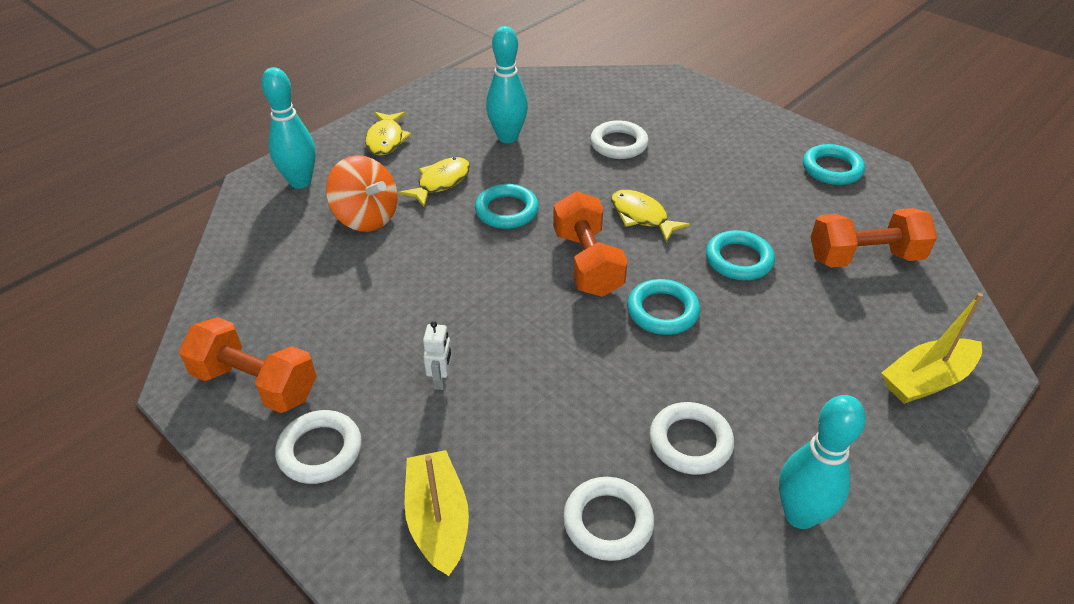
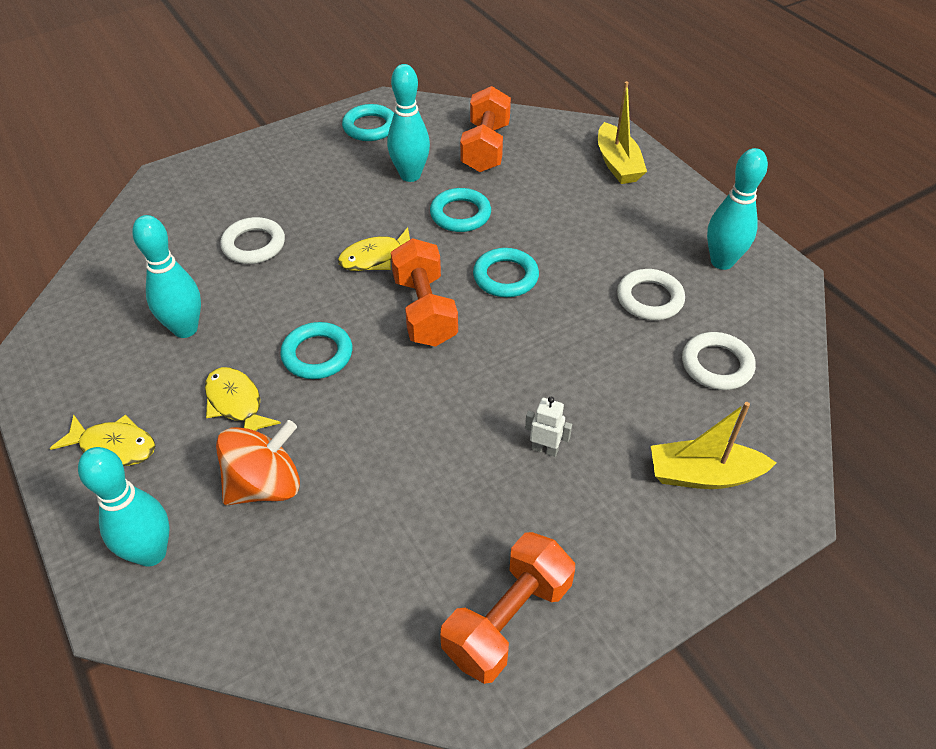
camera: 75 degrees left, 5 degrees up
white ring [275,410,362,484] -> none
orange dumbbell [553,191,628,297] -> orange dumbbell turned 75 degrees clockwise [391,238,458,347]
none -> turquoise bowling pin [387,64,430,182]

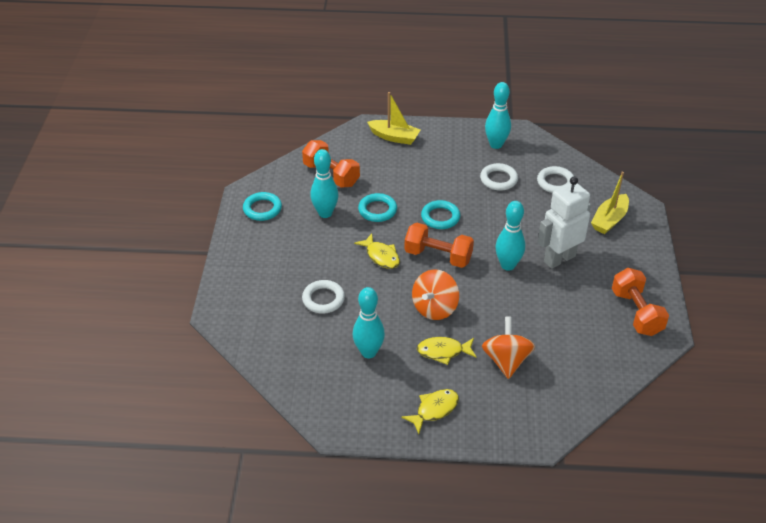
camera: 55 degrees left, 5 degrees down
turquoise bowling pin [78,447,169,567] -> turquoise bowling pin moved to [496,201,525,271]
turquoise ring [280,322,352,379] -> orange spinning top [412,269,459,320]
yellow fish [338,227,410,271] -> yellow fish turned 45 degrees counterclockwise [354,233,400,269]
white robot [525,397,572,457] -> white robot [538,177,591,269], size x2.42

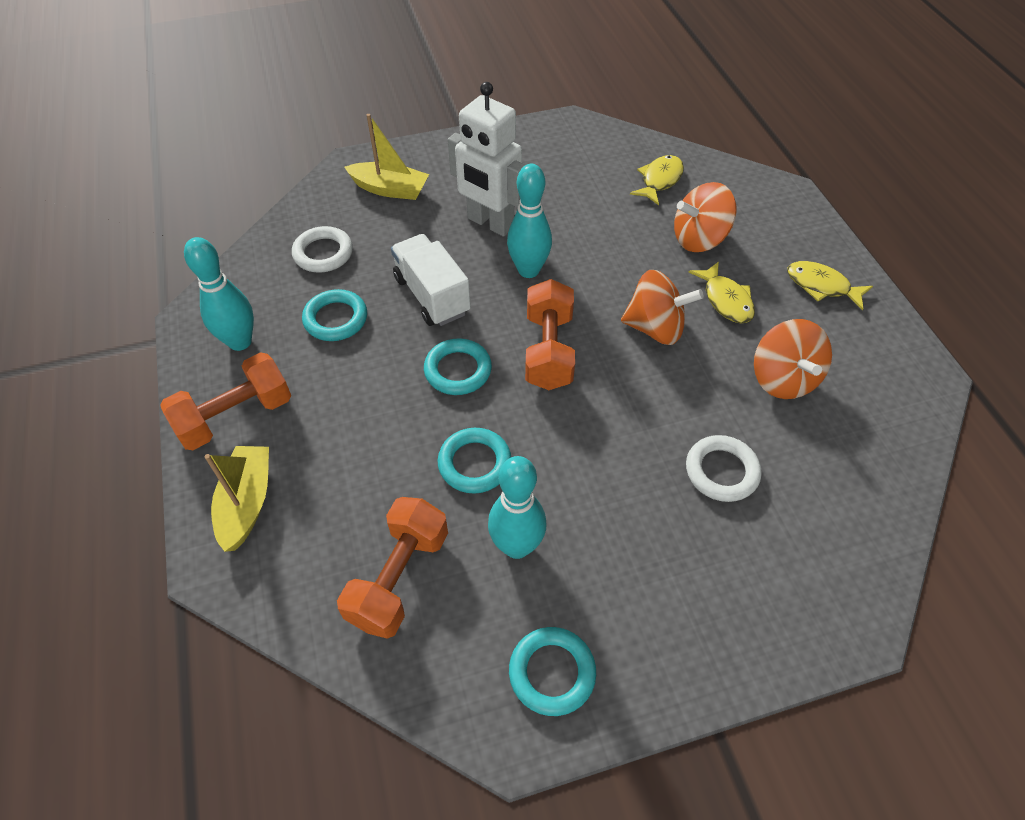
camera: 110 degrees left, 10 degrees up
turquoise bowling pin [353,287,385,358] -> orange spinning top [754,319,832,399]
yellow fish [354,233,400,269] -> yellow fish moved to [630,155,684,205]
white ring [480,163,518,191] -> turquoise ring [302,289,367,341]
orange dumbbell [612,268,669,336] -> orange dumbbell moved to [160,352,291,450]
none -> white truck [391,234,471,326]

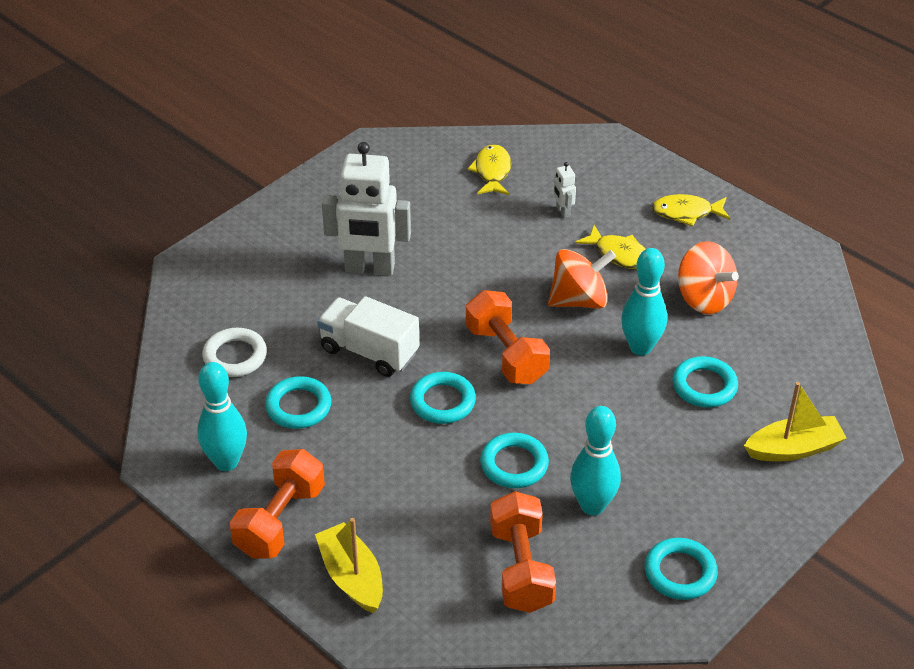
camera: 30 degrees left, 10 degrees down
yellow boat [344,114,429,200] -> yellow boat moved to [744,382,847,461]
turquoise bowling pin [507,164,552,278] -> turquoise bowling pin moved to [621,248,667,355]
orange spinning top [674,182,736,252] -> white robot [553,162,576,218]
white ring [686,435,762,502] -> turquoise ring [672,356,738,408]

